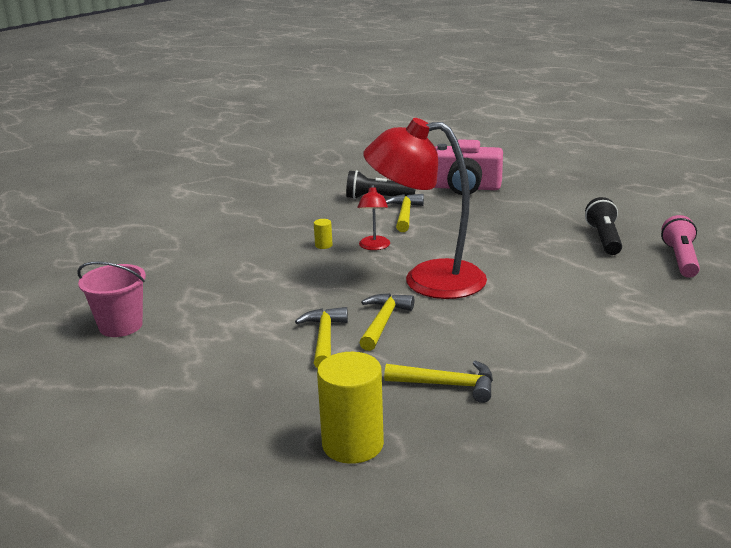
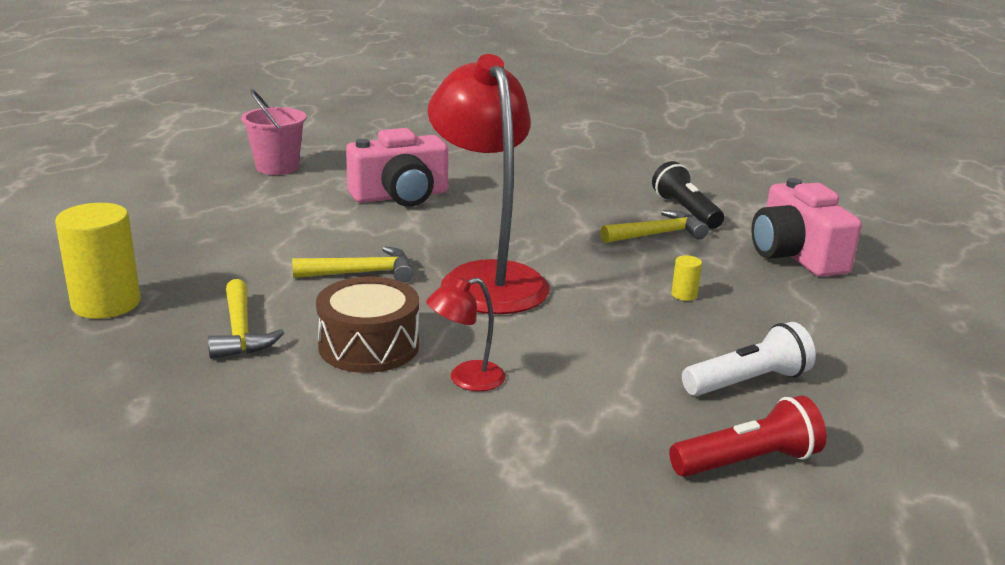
camera: 60 degrees right, 0 degrees up
yellow hammer [295,307,348,368] -> none
yellow cylinder [314,219,332,249] -> yellow cylinder moved to [671,255,702,301]
red lamp [357,185,390,250] -> red lamp moved to [426,277,506,391]
black flashlight [585,197,622,255] -> white flashlight [682,322,816,396]
pink flashlight [661,215,700,278] -> red flashlight [669,395,826,477]
none -> brown drum [316,277,419,373]
none -> pink camera [346,128,448,207]

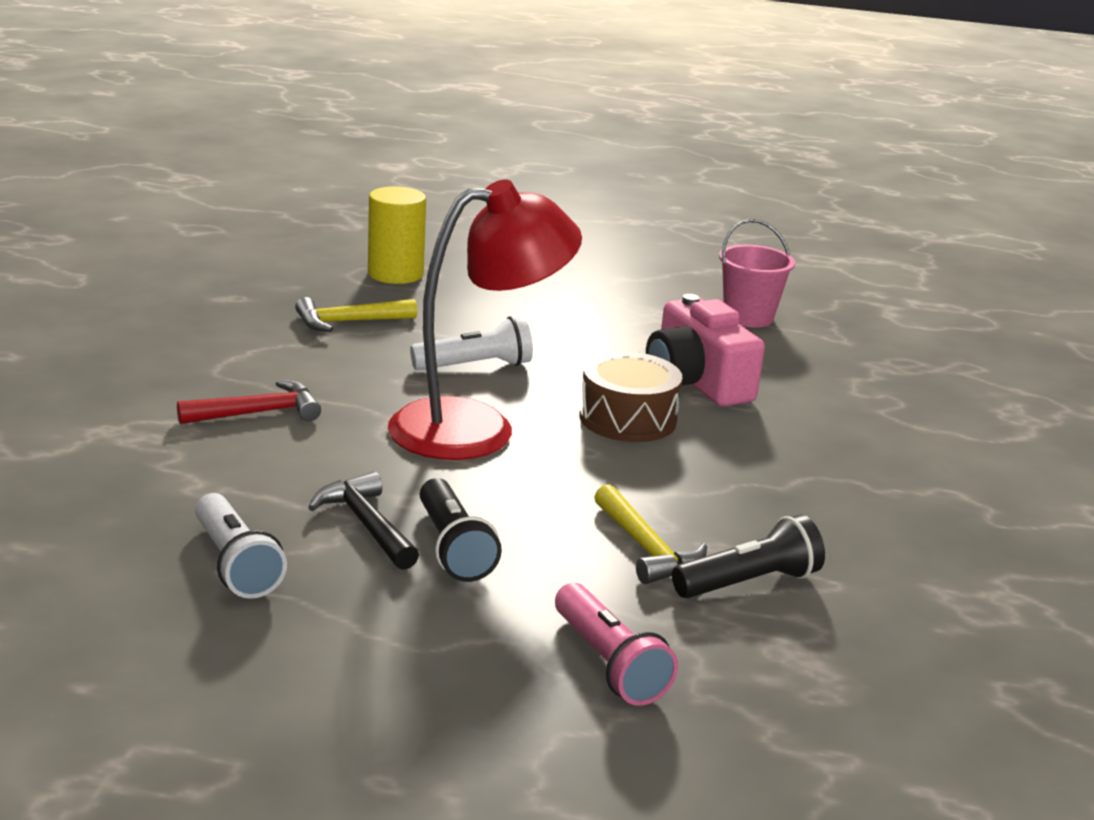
camera: 85 degrees right, 0 degrees up
yellow hammer [292,246,413,283] -> white flashlight [410,316,533,370]
brown drum [316,277,419,373] -> brown drum moved to [579,352,682,442]
red lamp [426,277,506,391] -> red hammer [177,380,321,424]
red flashlight [669,395,826,477] -> none
yellow cylinder [671,255,702,301] -> black flashlight [420,478,502,582]
pink camera [751,178,862,277] -> pink flashlight [555,583,678,706]
none -> black hammer [308,471,419,570]

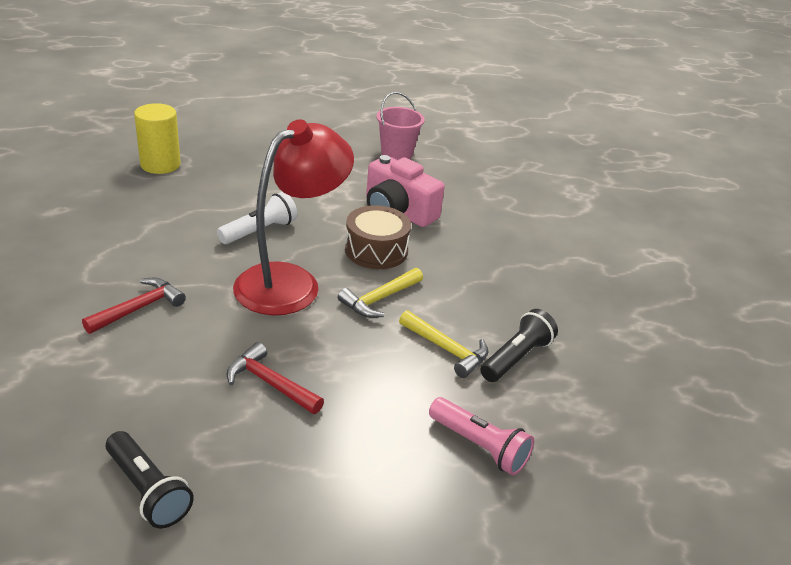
camera: 25 degrees left, 10 degrees up
white flashlight [195,493,287,599] -> none
yellow hammer [295,297,417,332] -> yellow hammer moved to [338,268,423,318]
black hammer [308,471,419,570] -> red hammer [227,342,324,414]
black flashlight [420,478,502,582] -> black flashlight moved to [106,431,194,529]

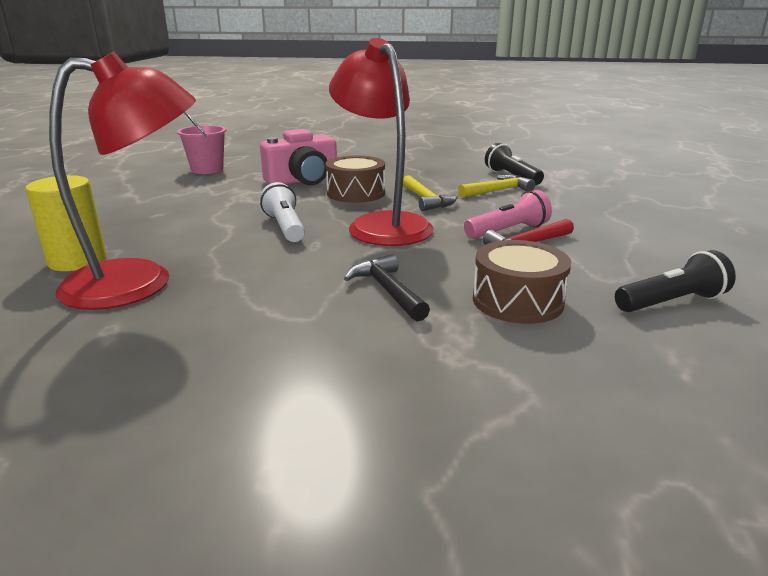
camera: 65 degrees left, 10 degrees down
red hammer [82,278,186,334] -> black hammer [344,254,430,322]
pink flashlight [429,397,534,476] -> pink flashlight moved to [464,190,552,239]
none -> red lamp [49,52,196,310]
none -> brown drum [473,240,571,324]

